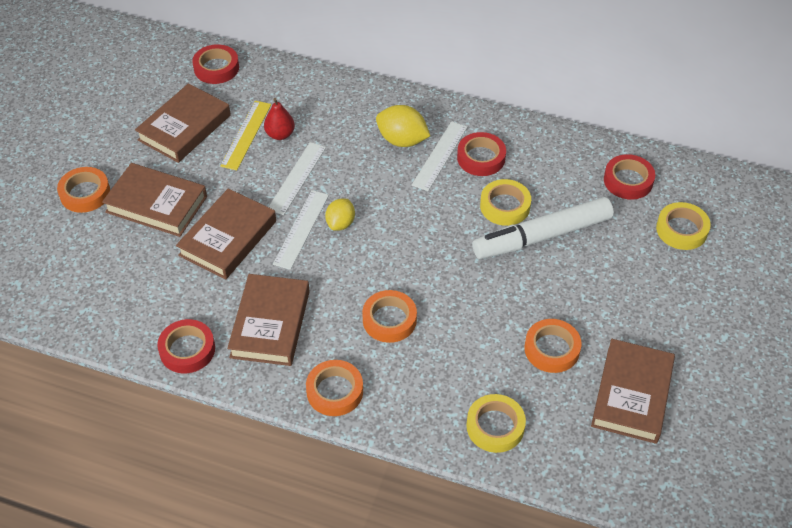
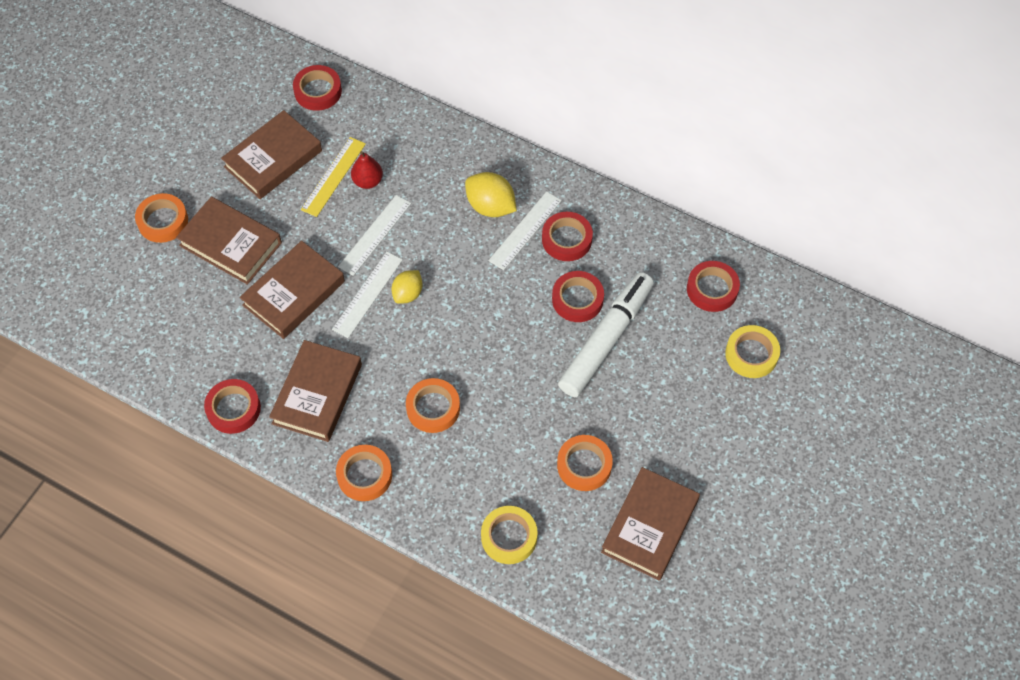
camera: 10 degrees right, 10 degrees up
white marker [472,197,614,259] -> white marker turned 135 degrees clockwise [558,272,654,397]
yellow tape [480,179,531,226] -> red tape [552,271,604,322]

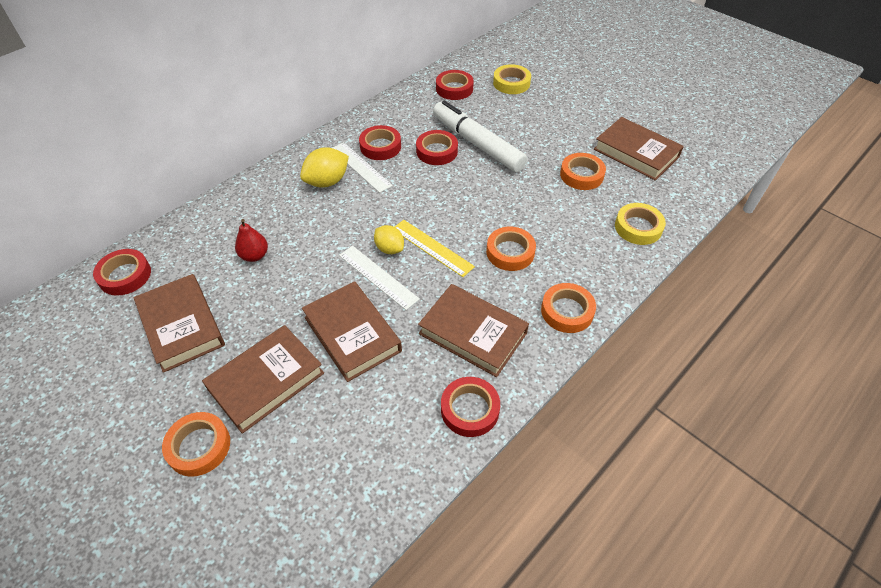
camera: 75 degrees left, 10 degrees down
yellow ruler [301,137,366,217] -> yellow ruler moved to [395,220,475,277]
white ruler [338,195,411,276] -> none

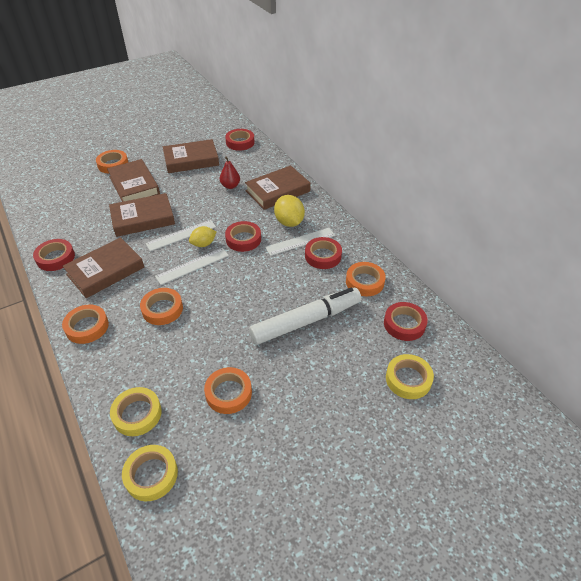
camera: 105 degrees right, 5 degrees down
yellow ruler [395,220,475,277] -> white ruler [155,248,229,285]
red tape [416,130,458,165] -> red tape moved to [225,221,261,252]
brown book [594,117,684,181] -> brown book moved to [245,165,311,210]
none -> yellow tape [122,445,178,501]
none -> orange tape [346,262,386,296]

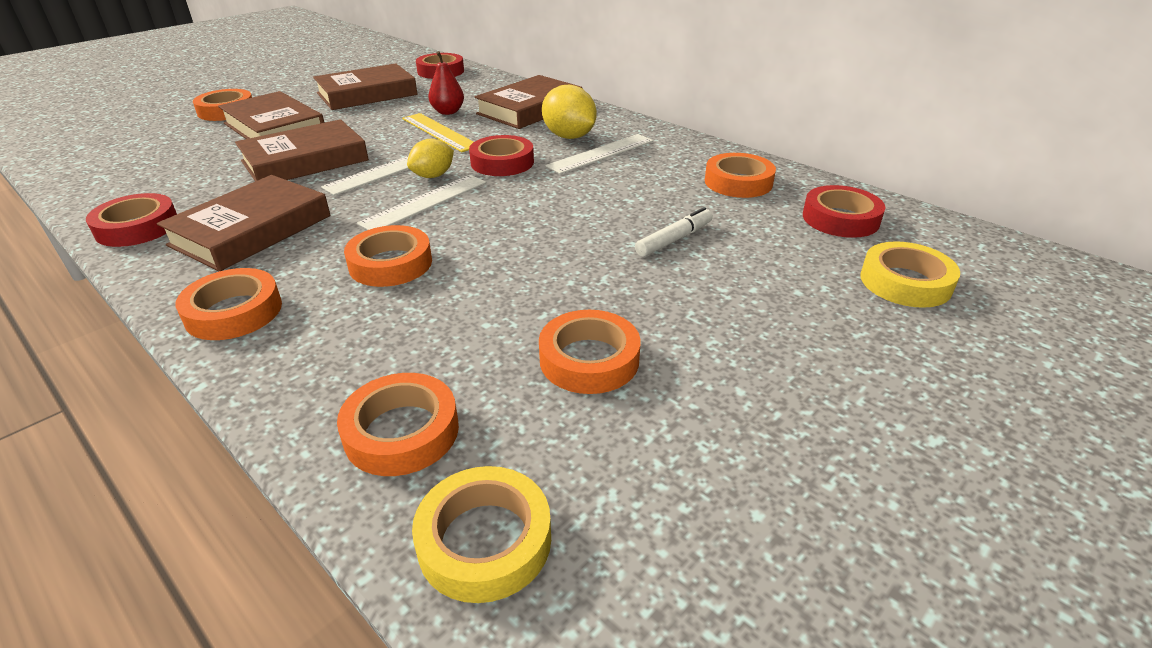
camera: 15 degrees left, 10 degrees down
yellow tape [110,387,162,436] -> orange tape [337,373,459,476]
white marker [249,287,362,345] -> white marker [635,207,713,257], size x0.46
red tape [305,237,342,269] -> none
none -> yellow ruler [402,113,474,152]

